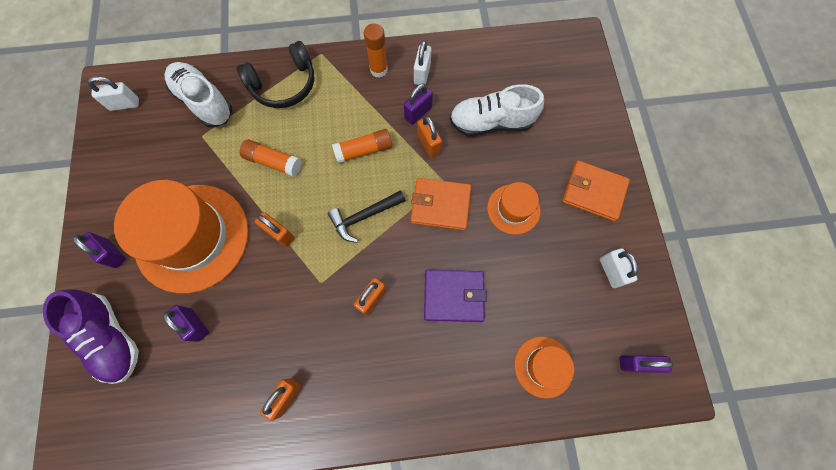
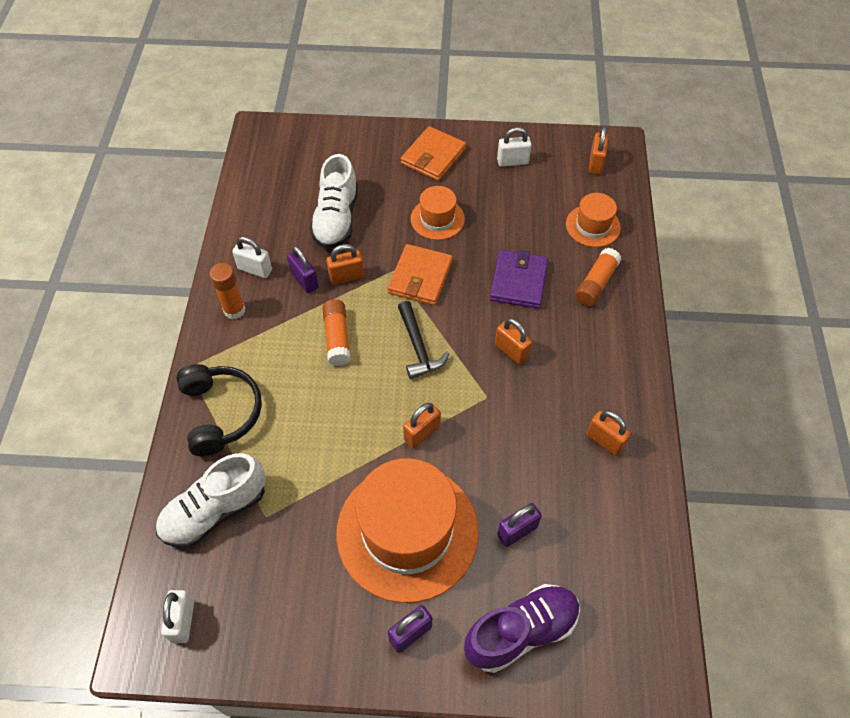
camera: 80 degrees left, 15 degrees down
orange glue stick [240,140,302,177] -> orange glue stick moved to [575,248,621,306]
purple padlock [620,355,674,373] -> orange padlock [589,126,608,174]

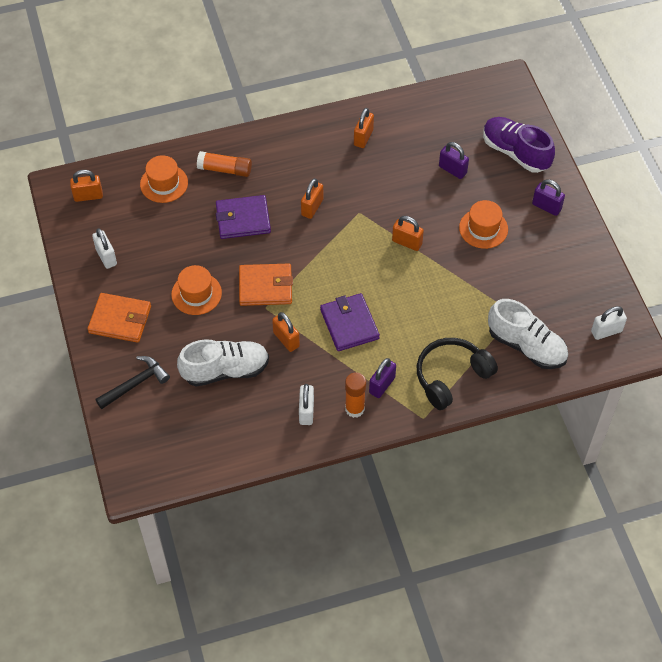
camera: 110 degrees left, 0 degrees up
purple padlock [287,246,319,293] -> purple padlock moved to [369,358,396,398]
orange glue stick [322,299,351,366] -> purple wallet [320,293,380,351]
orange hat [336,458,479,603] -> orange hat [459,200,508,249], size x0.48
black hammer [398,301,450,379] -> black hammer moved to [95,356,170,409]

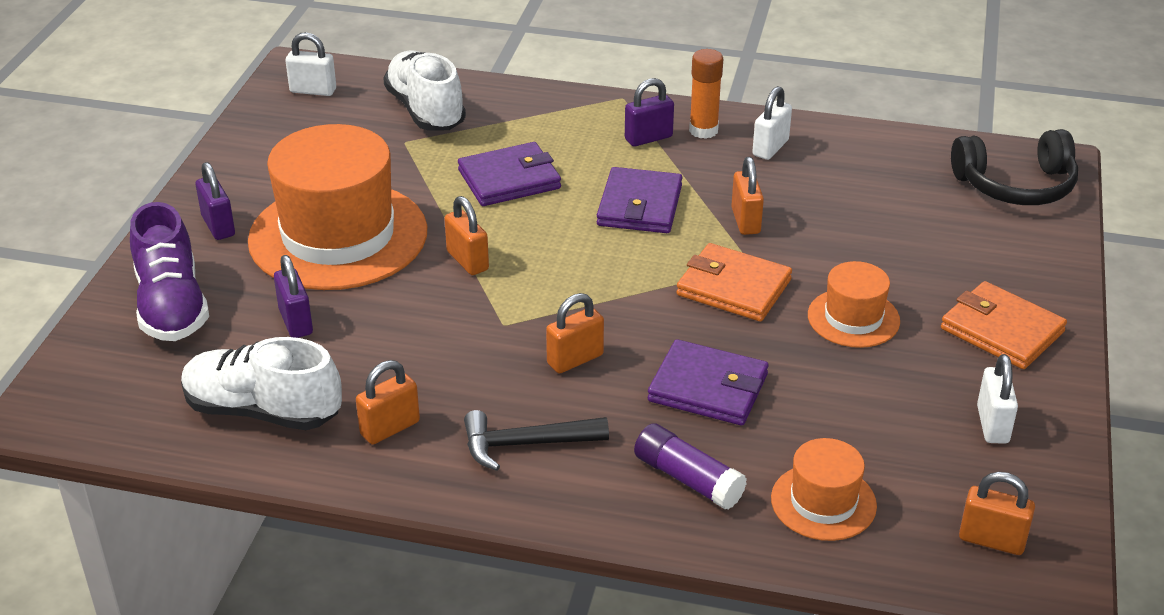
camera: 150 degrees left, 20 degrees down
black hammer [95,356,170,409] -> black hammer moved to [464,410,609,471]
white shoe [177,339,269,386] -> white shoe moved to [181,337,342,430]
orange glue stick [197,151,252,177] -> purple glue stick [634,423,747,509]
black headphones [417,338,498,410] -> black headphones moved to [951,129,1078,205]
orange hat [459,200,508,249] -> orange hat [248,124,427,290], size x2.07
none -> purple wallet [458,142,561,206]

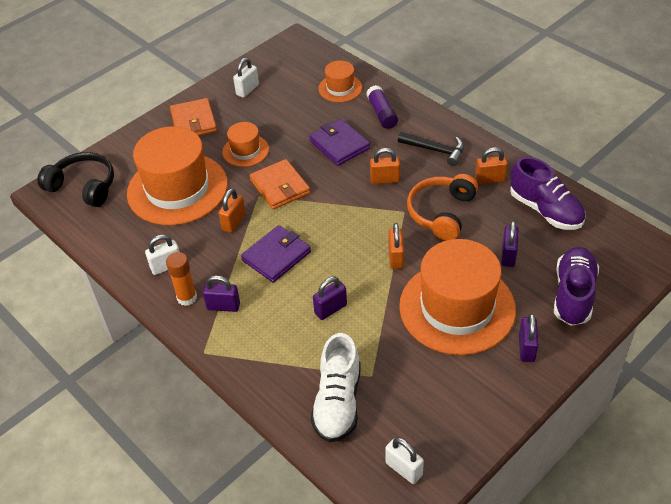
camera: 145 degrees left, 10 degrees up
white shoe [181,337,342,430] -> purple shoe [510,156,585,230]
purple wallet [458,142,561,206] -> purple padlock [313,277,347,320]
orange padlock [959,472,1035,555] -> none
none -> orange hat [127,126,228,225]
none -> orange headphones [407,174,478,241]

